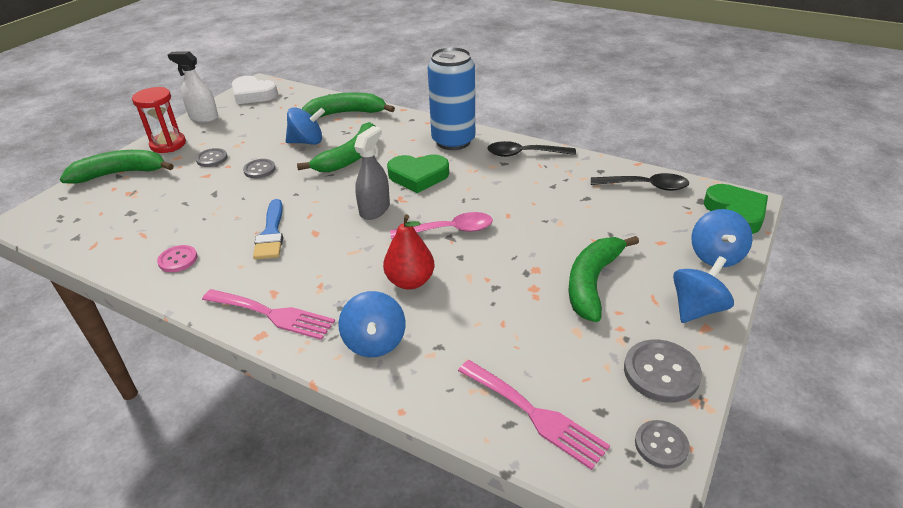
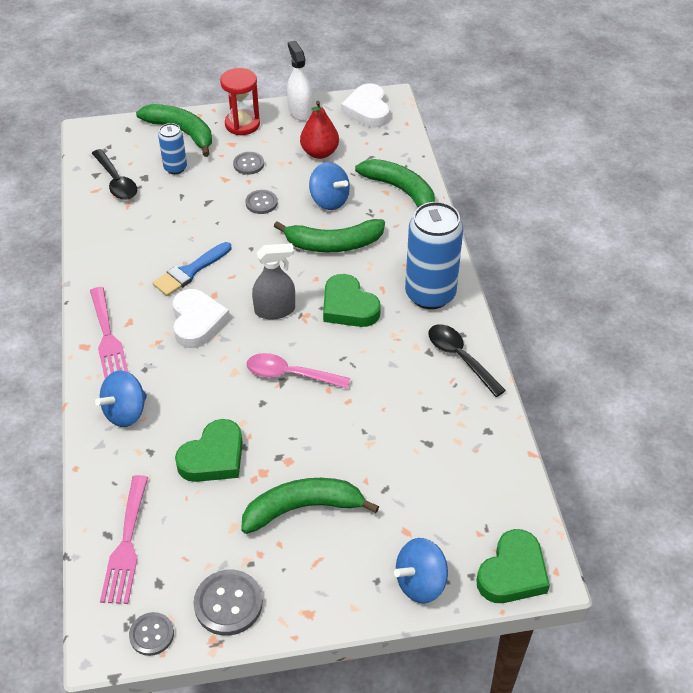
camera: 50 degrees right, 10 degrees up
pink button [157,245,197,272] -> none
red pear [383,214,434,290] -> red pear moved to [300,101,339,159]
pink spoon [390,212,493,239] -> pink spoon turned 150 degrees clockwise [246,353,351,389]
black spoon [591,173,689,191] -> black spoon moved to [92,149,137,200]
blue spinning top [673,256,734,323] -> none
none -> blue can [158,123,187,174]
none -> white heart [172,289,230,348]
none -> green heart [175,419,243,482]

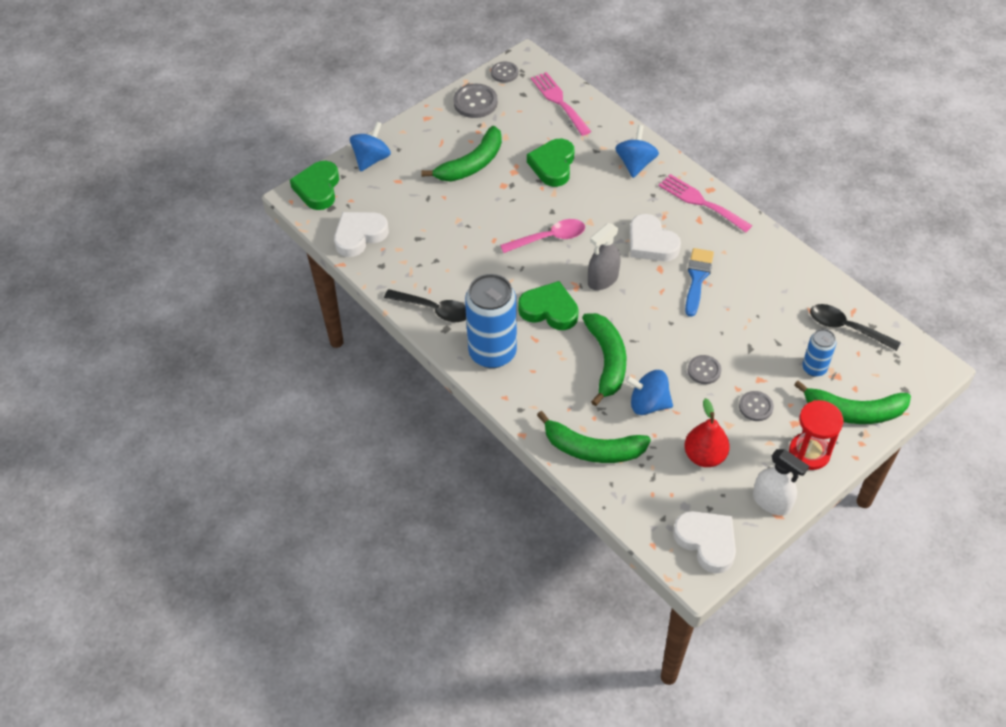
camera: 150 degrees right, 5 degrees up
green banana [274,219,385,252] -> green banana turned 120 degrees clockwise [582,313,626,406]
none -> white heart [334,212,389,257]

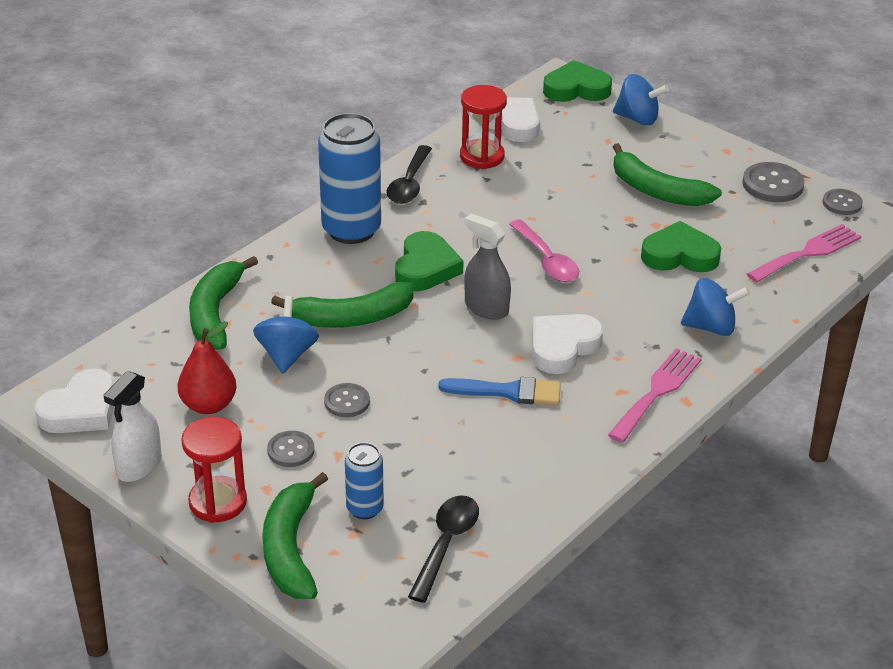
camera: 80 degrees right, 15 degrees down
none -> red hourglass [460,85,507,169]

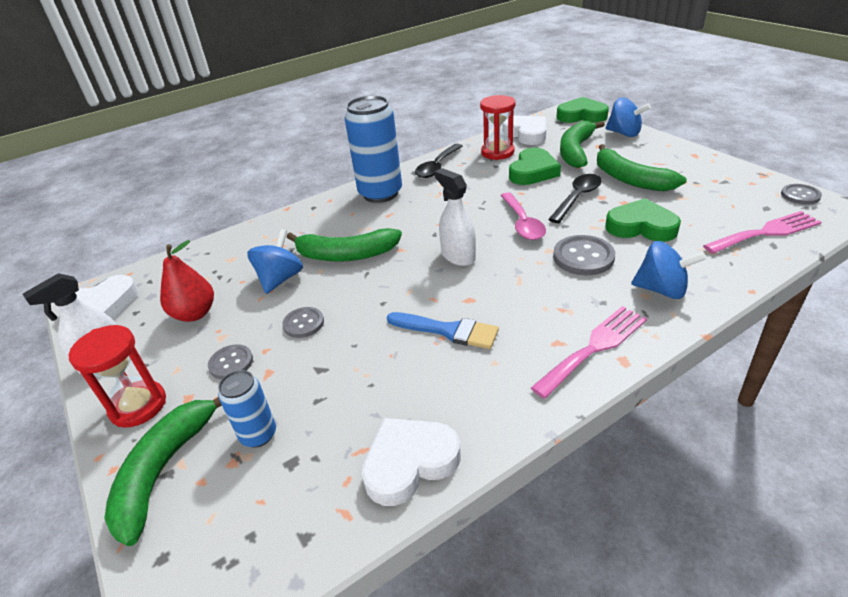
camera: 20 degrees right, 0 degrees up
green banana [189,256,258,350] -> green banana moved to [560,121,605,168]
green heart [395,231,464,291] -> green heart moved to [509,148,561,185]
black spoon [408,495,479,603] -> black spoon moved to [548,174,602,223]
grey spray bottle [464,214,511,320] -> white spray bottle [435,168,476,266]
white heart [533,314,603,374] -> white heart moved to [361,418,461,506]
grey button [742,162,805,202] -> grey button moved to [553,235,615,275]

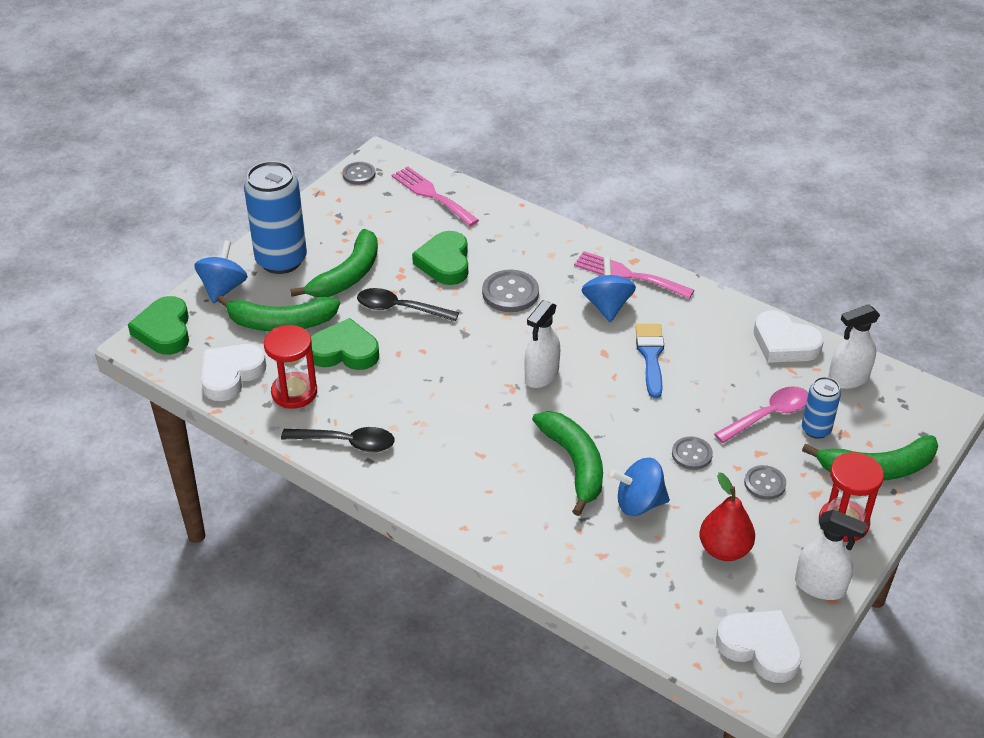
camera: 115 degrees left, 5 degrees up
blue can [345,95,402,203] -> blue can moved to [244,161,307,274]
pink spoon [500,192,546,240] -> pink spoon moved to [714,386,808,443]
blue spinning top [631,241,706,299] -> blue spinning top moved to [581,257,636,322]
none -> white spray bottle [828,304,880,389]

